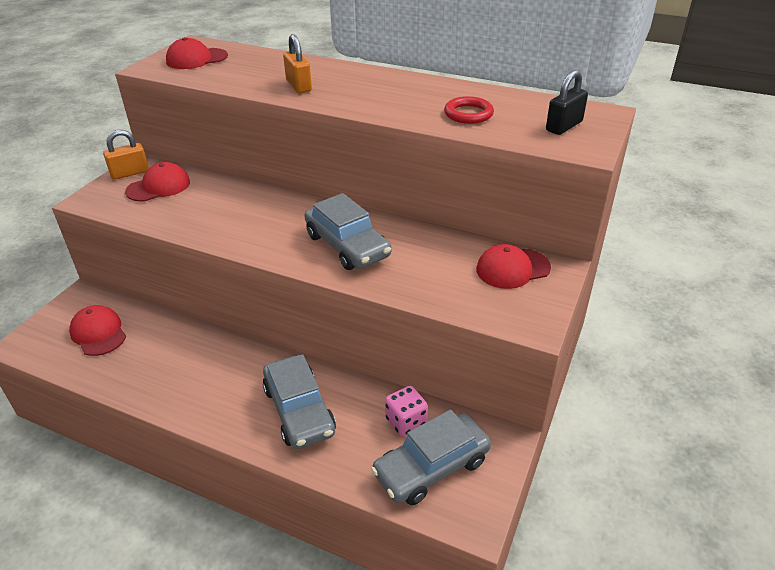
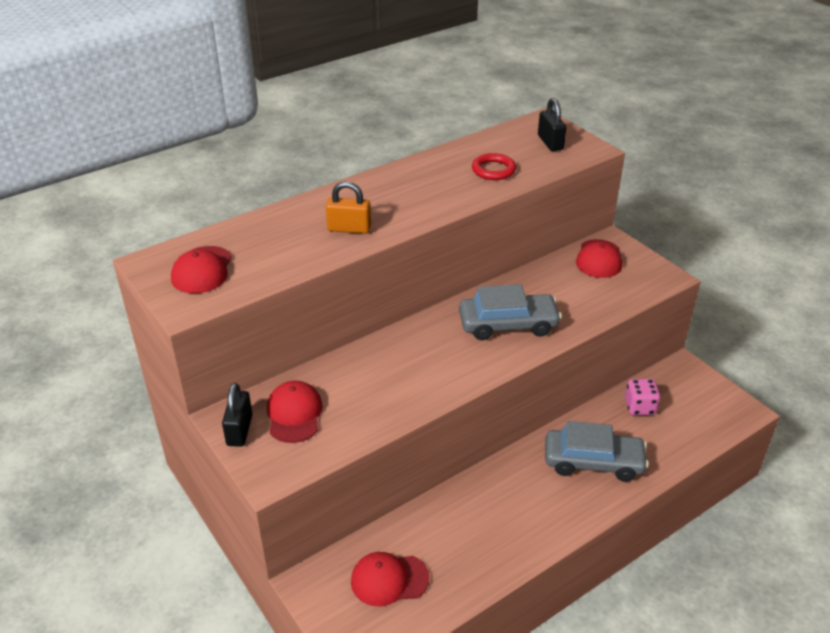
camera: 60 degrees left, 0 degrees up
orange padlock [103,130,149,179] -> black padlock [222,383,253,447]
grey car [371,410,491,505] -> none

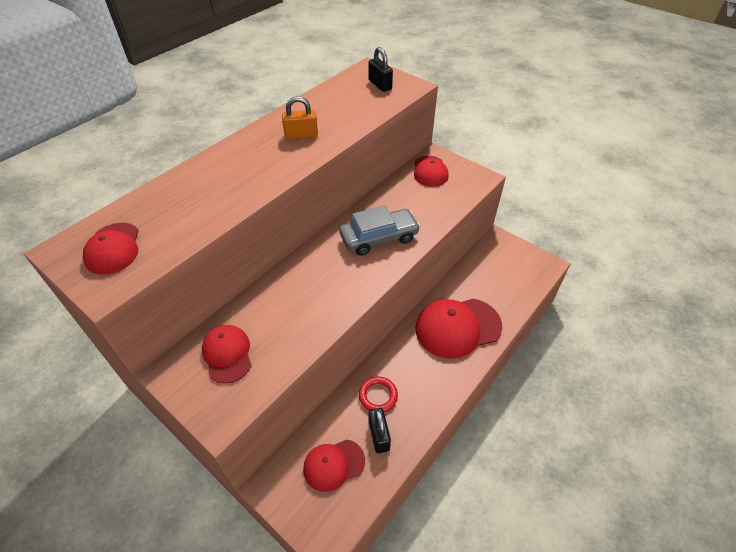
camera: 15 degrees left, 10 degrees up
black padlock [222,383,253,447] -> black padlock moved to [369,408,391,453]
orange padlock [326,181,371,234] -> orange padlock moved to [282,96,318,139]
red ring [472,153,516,180] -> red ring moved to [359,376,398,412]
grey car [545,421,649,482] -> red cap [415,299,502,359]
pink dice [625,379,660,415] -> none

